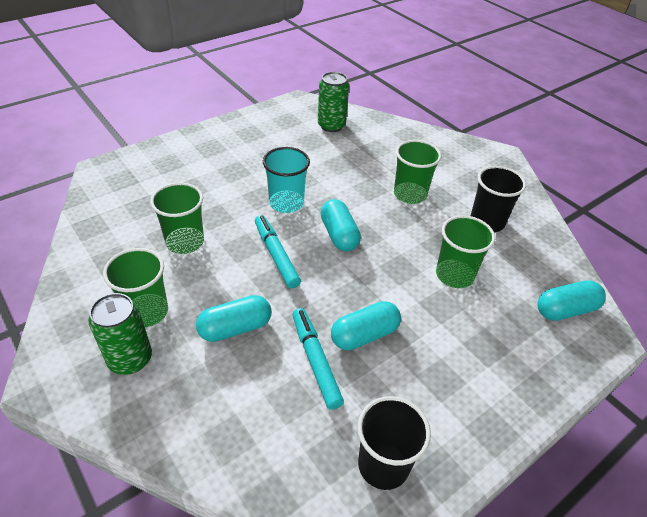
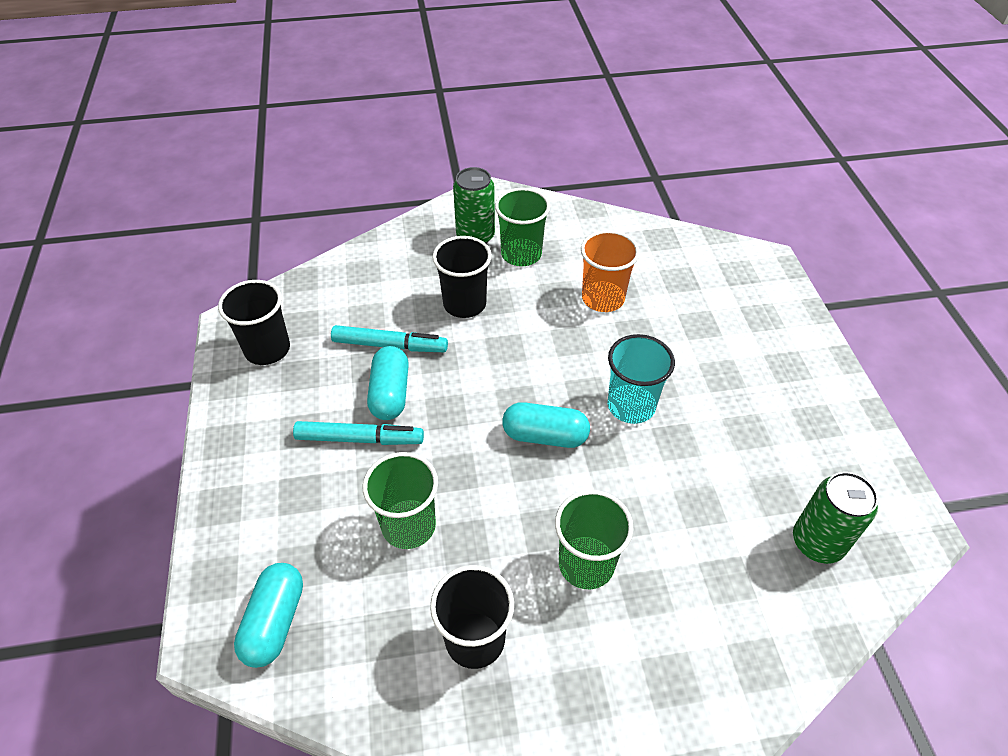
camera: 120 degrees right, 5 degrees up
green cup [150,182,204,254] -> orange cup [581,230,640,312]
turquoise capsule [196,295,272,342] -> black cup [432,236,492,318]
turquoise marker [255,215,301,288] -> turquoise marker moved to [293,421,424,445]

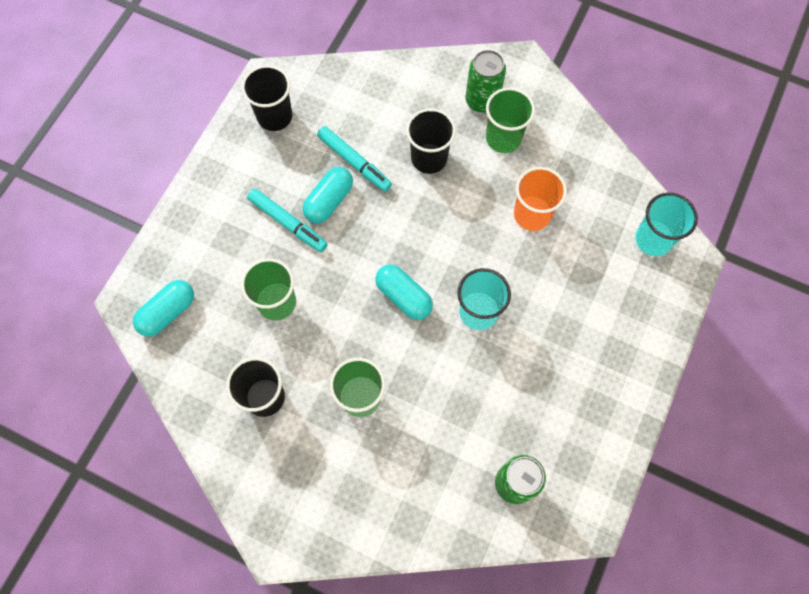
camera: 35 degrees right, 20 degrees up
none -> turquoise cup [635,192,698,256]

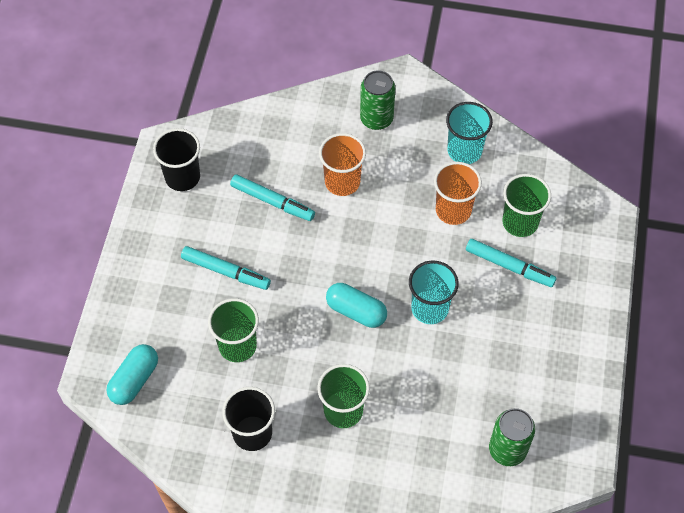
camera: 15 degrees left, 10 degrees down
turquoise capsule [302,167,353,223] -> none
black cup [406,108,456,174] -> orange cup [319,133,366,196]
green cup [486,87,535,153] -> green cup moved to [503,174,551,237]
turquoise cup [635,192,698,256] -> turquoise cup moved to [446,102,493,164]
none -> turquoise marker [466,239,557,287]

